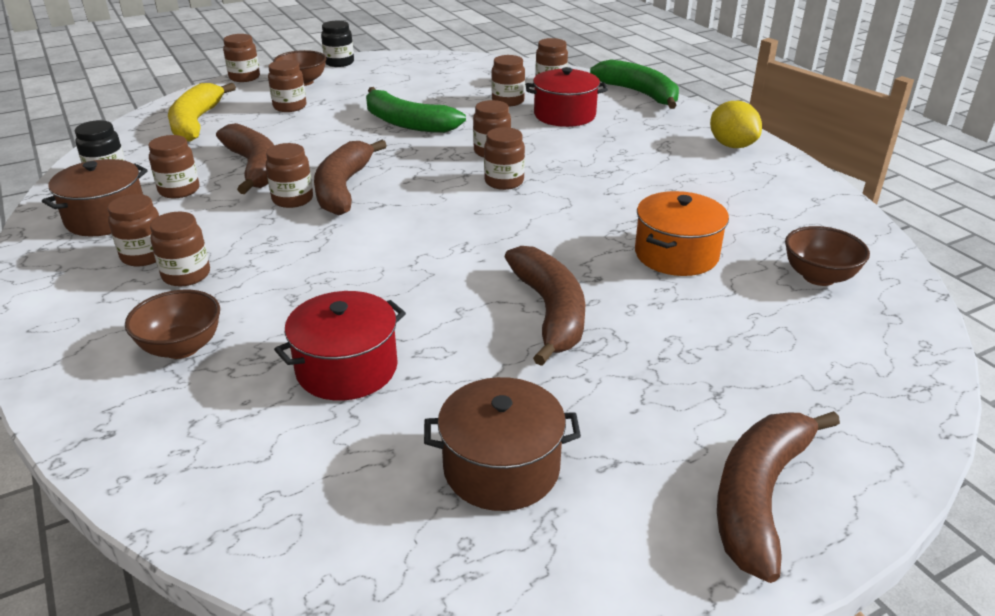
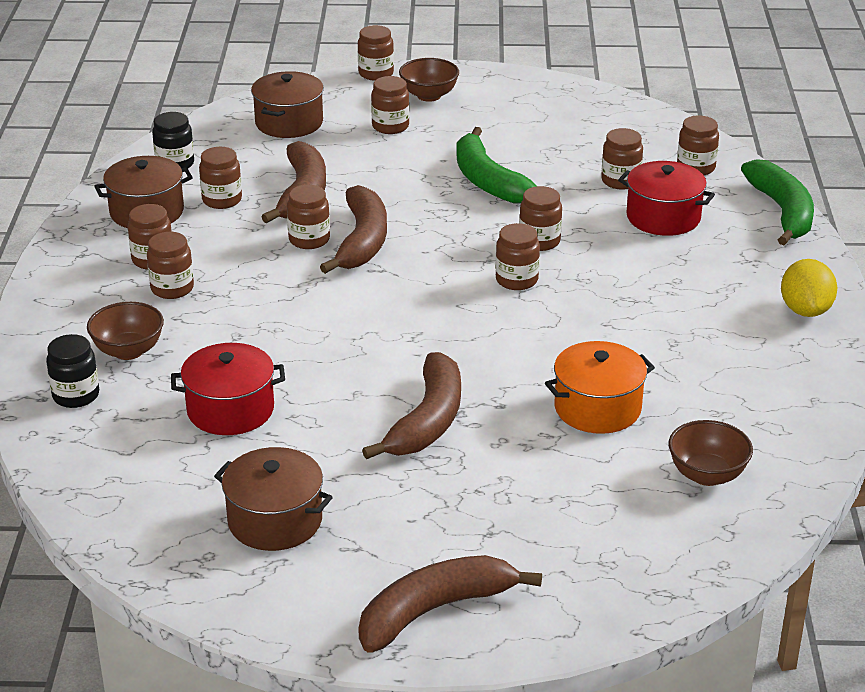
camera: 30 degrees right, 0 degrees up
yellow banana [168,83,236,142] -> brown pot [251,71,324,138]
brown banana [314,140,387,215] -> brown banana turned 150 degrees clockwise [320,185,387,274]
black jar [321,21,354,67] -> black jar moved to [46,334,99,408]

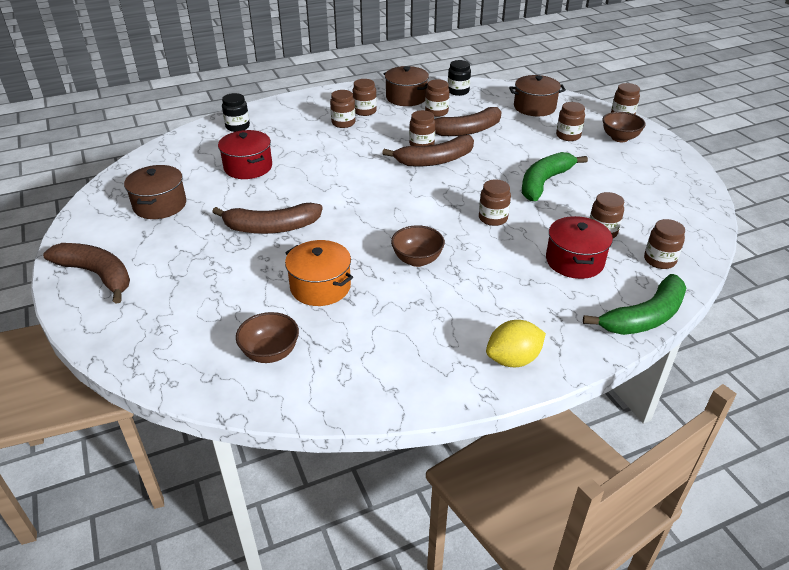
camera: 65 degrees right, 5 degrees up
brown bowl [87,302,164,360] -> brown bowl moved to [391,225,445,267]
brown jar [496,223,540,290] -> none

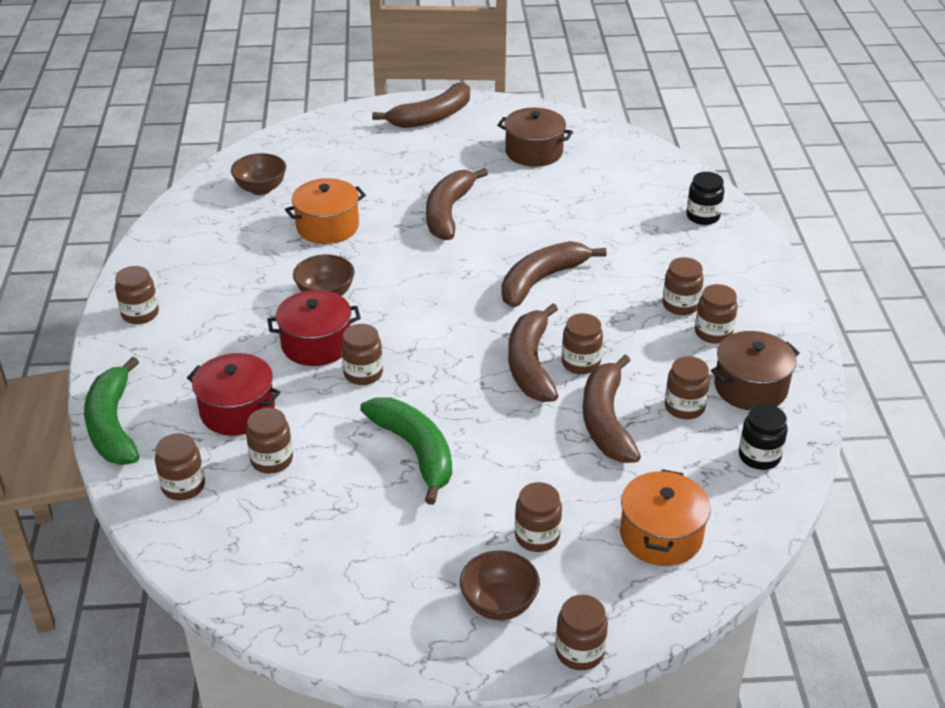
camera: 110 degrees right, 0 degrees up
red pot [218,130,272,179] -> red pot moved to [267,290,361,366]
yellow lemon [486,320,546,367] -> brown jar [115,266,159,324]
brown pot [509,75,566,116] -> orange pot [620,469,711,566]
none -> brown banana [501,241,606,308]

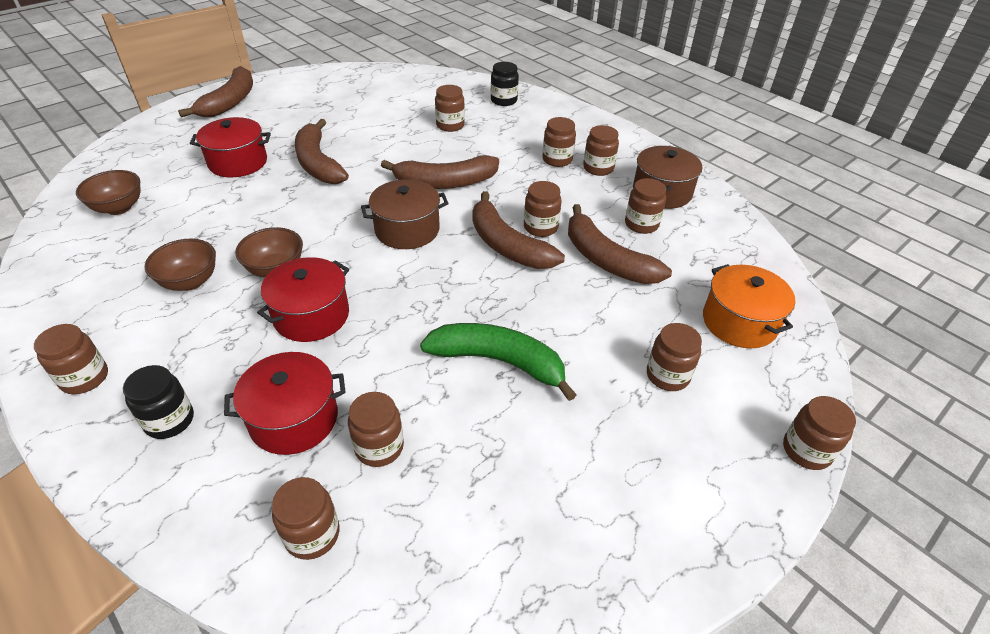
camera: 40 degrees left, 5 degrees up
green banana [84,357,140,465] -> none
orange pot [285,178,366,244] -> none
brown jar [341,324,383,385] -> brown jar moved to [435,85,465,132]
brown bowl [460,551,540,620] -> brown bowl moved to [145,239,216,291]
brown pot [497,107,573,167] -> brown pot moved to [361,179,449,249]
brown banana [501,241,606,308] -> brown banana turned 105 degrees counterclockwise [381,155,499,189]
black jar [739,404,788,470] -> black jar moved to [123,365,194,439]
none -> red pot [190,117,271,177]

